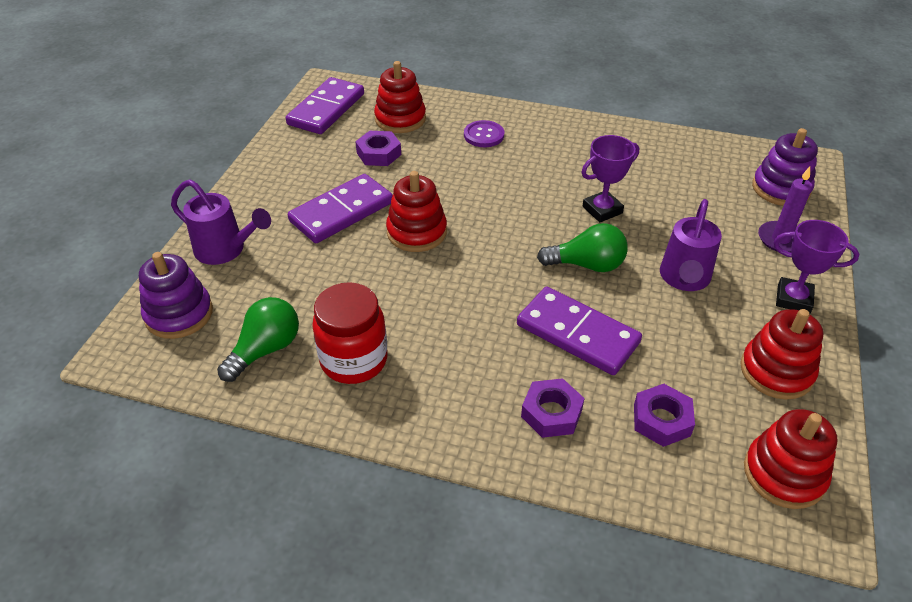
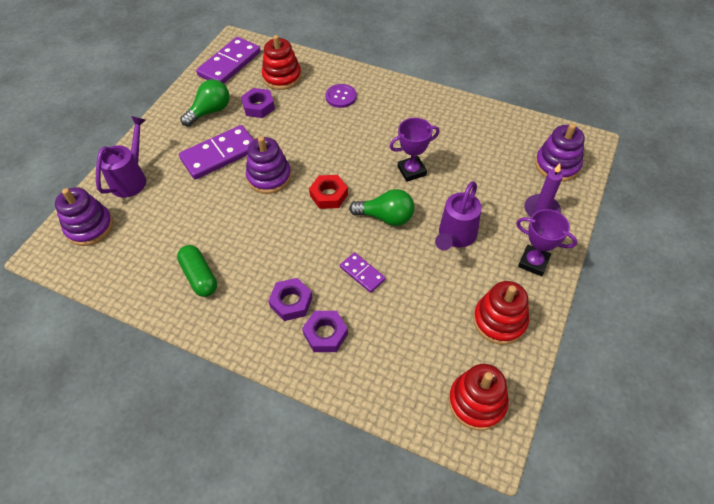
camera: 10 degrees right, 10 degrees up
purple watering can [171,179,271,265] -> purple watering can turned 105 degrees counterclockwise [96,116,146,198]
green light bulb [217,297,299,382] -> green light bulb moved to [180,79,230,127]
red jar [312,282,388,384] -> green capsule [177,245,217,297]
red stacking toy [386,171,447,252] -> purple stacking toy [246,136,291,194]
purple domino [517,287,642,375] -> purple domino [340,252,386,293], size x0.53
purple nut [634,384,695,447] -> purple nut moved to [268,278,313,321]
none -> red nut [309,175,348,209]

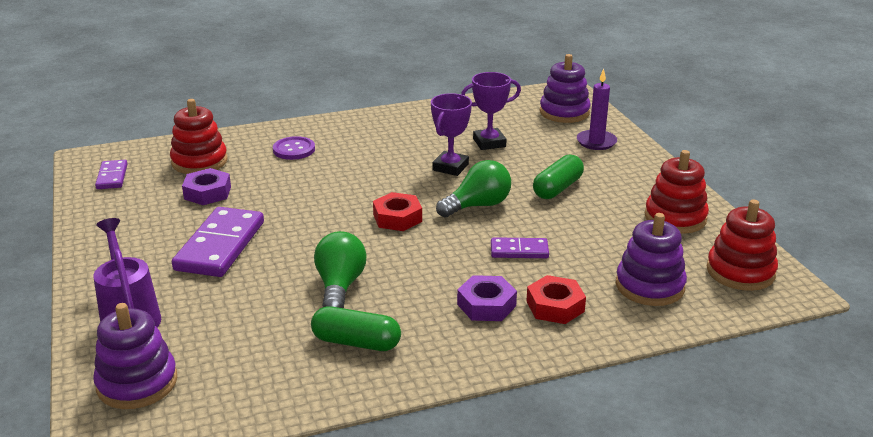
camera: 45 degrees left, 25 degrees down
green light bulb [180,79,230,127] -> green light bulb moved to [314,231,367,308]
purple domino [196,37,261,84] -> purple domino [95,160,127,189], size x0.53
purple stacking toy [246,136,291,194] -> purple stacking toy moved to [616,213,687,306]
purple nut [302,311,348,352] -> red nut [526,275,586,324]
purple watering can [435,181,482,250] -> green capsule [533,154,584,199]
purple trophy [516,209,577,276] -> purple trophy moved to [461,72,521,150]

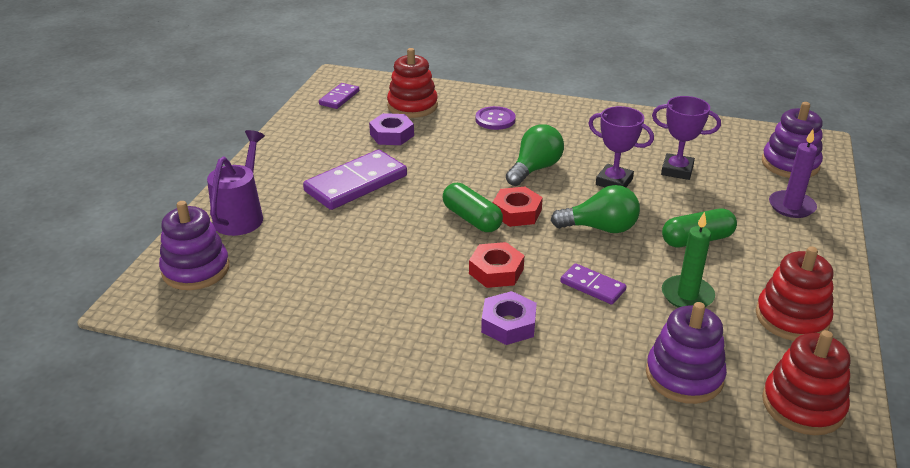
camera: 35 degrees right, 5 degrees up
green capsule [311,306,401,351] -> green capsule moved to [442,183,503,232]
green light bulb [314,231,367,308] -> green light bulb moved to [506,124,564,186]
purple trophy [431,93,472,176] -> purple trophy turned 60 degrees clockwise [588,106,654,187]
red nut [526,275,586,324] -> red nut moved to [469,242,525,288]
none -> green candle [662,212,715,308]

